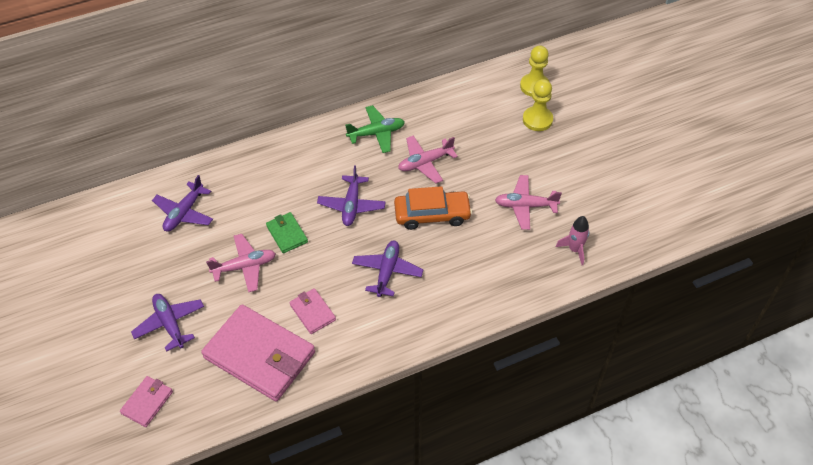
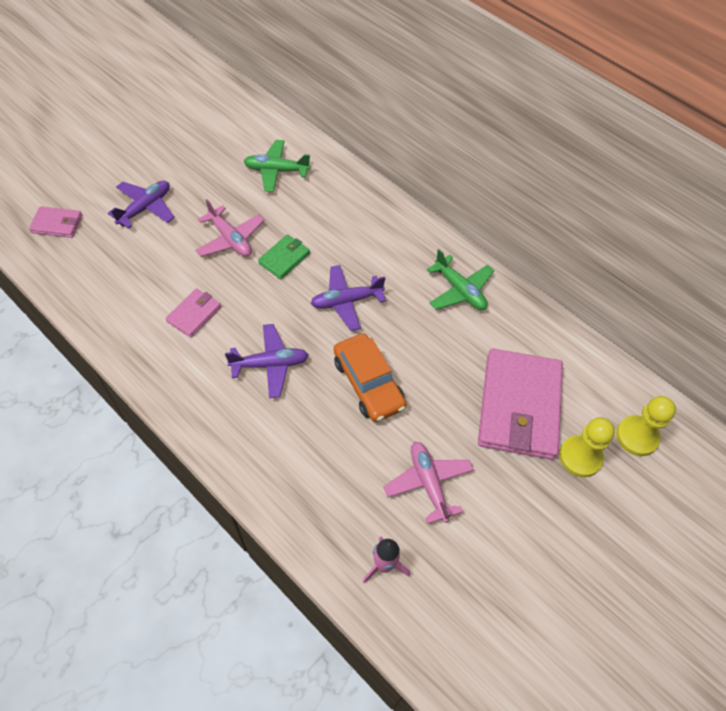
camera: 65 degrees right, 5 degrees up
purple plane [152,175,213,232] -> green plane [243,140,311,192]
pink wallet [201,304,315,402] -> pink wallet moved to [478,348,563,460]
pink plane [398,135,458,184] -> none

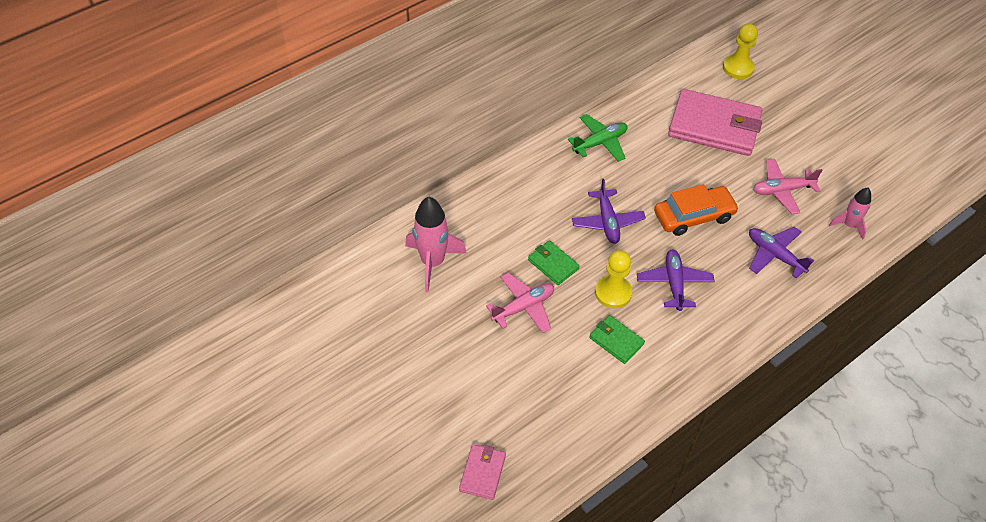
camera: 80 degrees left, 5 degrees down
purple plane [108,181,175,229] -> purple plane moved to [749,227,814,278]
pink wallet [165,288,221,338] -> green wallet [589,315,645,364]
green plane [243,140,311,192] -> pink rocket [405,197,467,292]
yellow pawn [559,417,615,477] -> yellow pawn moved to [595,250,632,309]

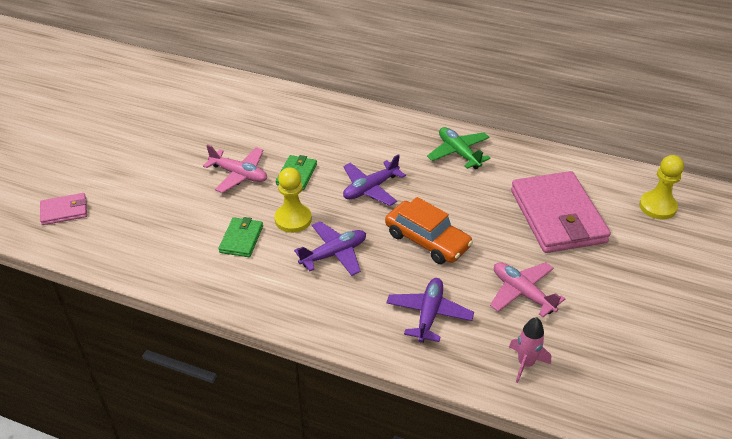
camera: 60 degrees right, 10 degrees down
pink rocket [405,197,467,292] -> none
green plane [568,114,628,162] -> green plane turned 150 degrees counterclockwise [427,127,491,169]

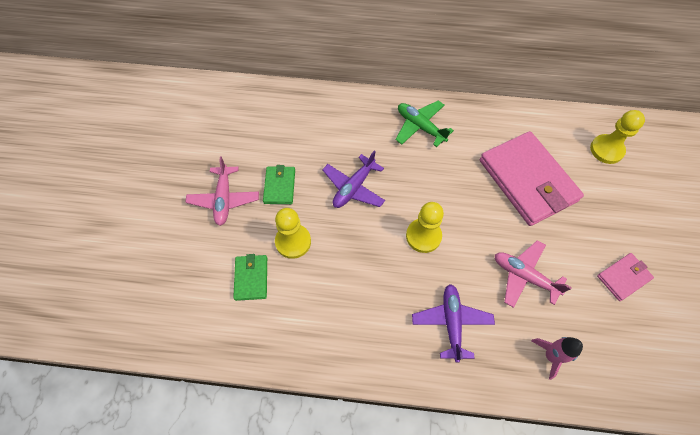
camera: 15 degrees left, 20 degrees up
pink wallet [40,193,87,225] -> pink wallet moved to [597,253,654,301]
pink plane [203,144,267,193] -> pink plane turned 75 degrees clockwise [185,157,259,226]
purple plane [294,221,366,276] -> none
orange car [385,197,473,264] -> yellow pawn [406,202,444,253]

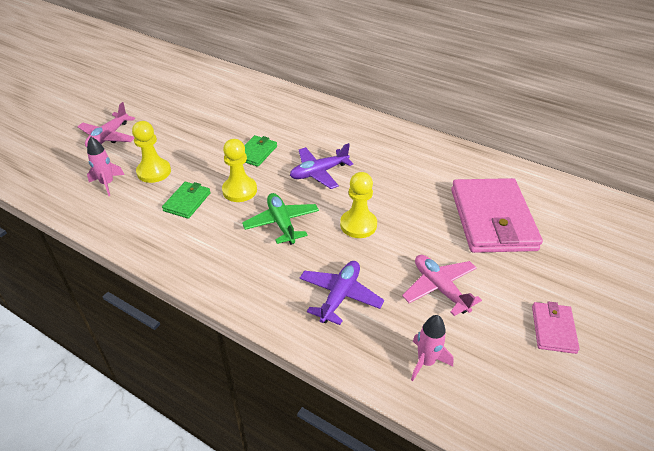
camera: 25 degrees right, 20 degrees down
pink plane [185,157,259,226] -> pink plane moved to [77,102,135,147]
green plane [395,100,454,147] -> green plane moved to [242,193,319,245]
yellow pawn [590,110,645,164] -> yellow pawn moved to [132,121,171,183]
pink wallet [597,253,654,301] -> pink wallet turned 75 degrees counterclockwise [532,301,580,354]
none -> pink rocket [87,137,124,196]

